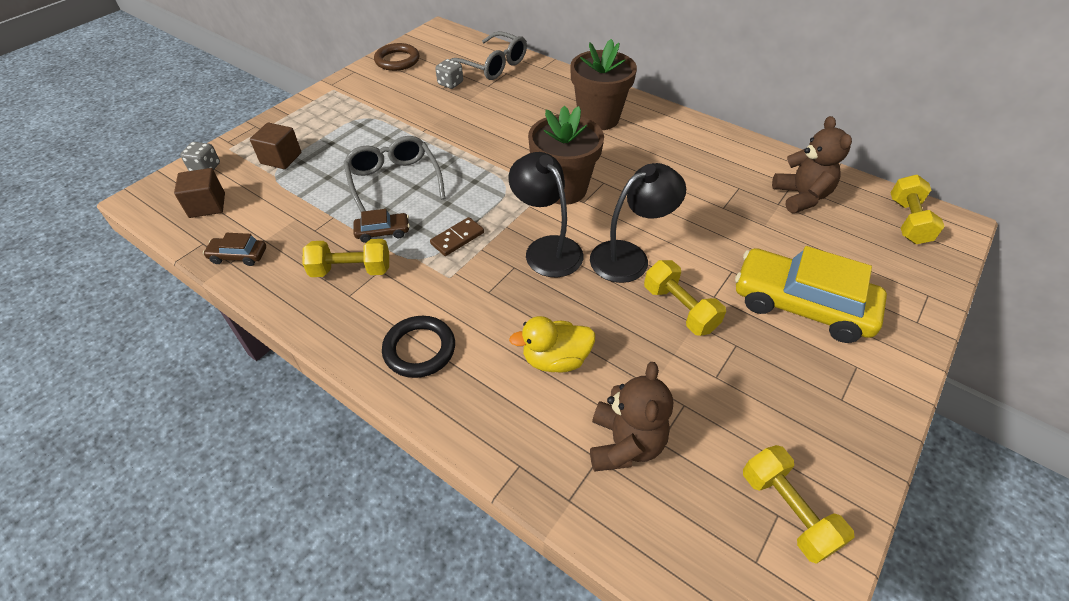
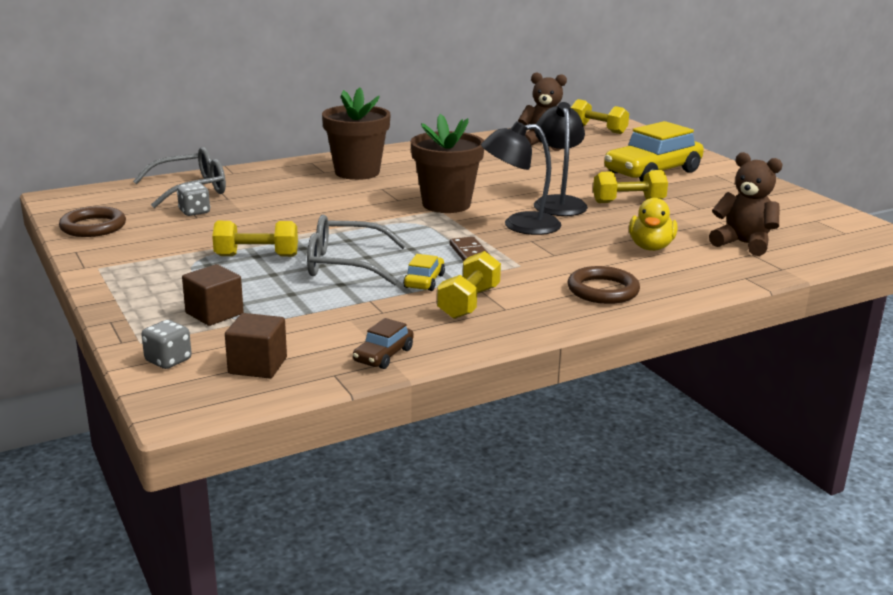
camera: 65 degrees left, 25 degrees down
brown car [354,209,410,243] -> yellow car [403,254,445,291]
black ring [382,316,455,378] -> brown ring [567,266,640,304]
yellow dumbbell [743,445,855,564] -> yellow dumbbell moved to [212,221,298,257]

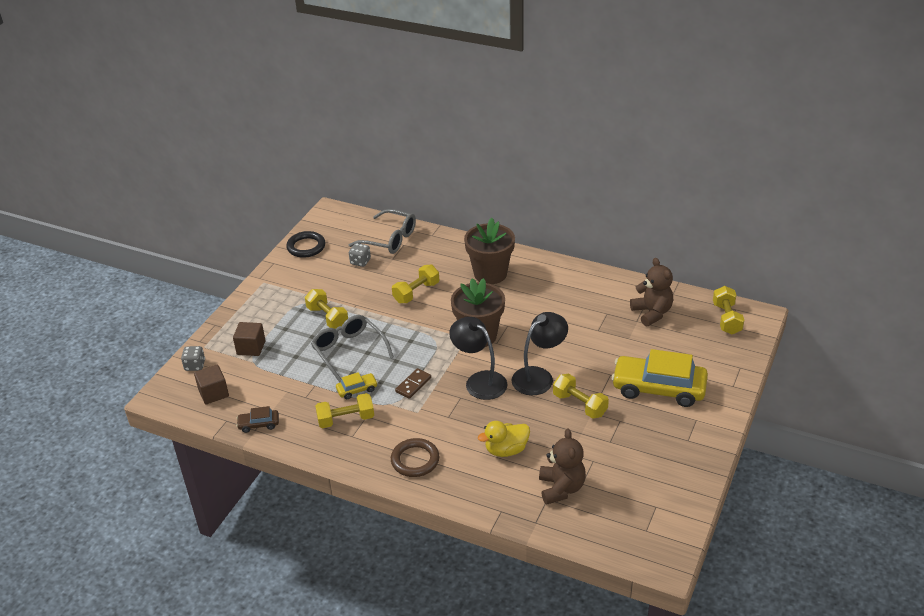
camera: 55 degrees right, 15 degrees up
brown ring [59,206,126,237] -> black ring [286,231,325,258]
none -> yellow dumbbell [392,265,439,303]

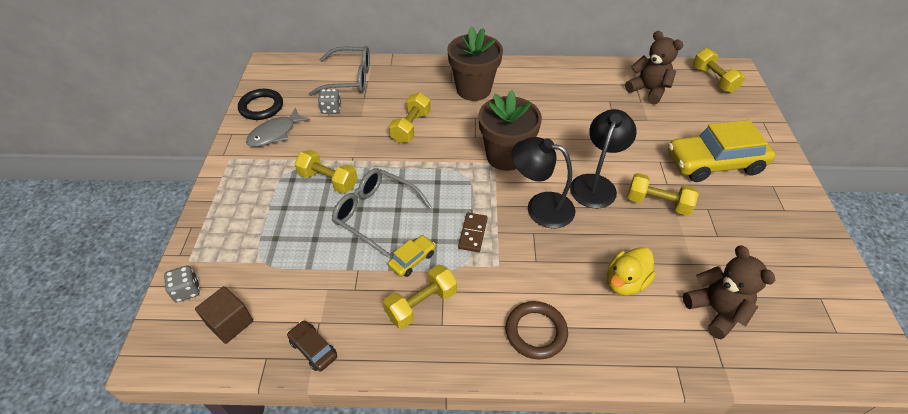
camera: 25 degrees left, 10 degrees up
brown cube [233,322,266,356] -> none
brown car [236,406,279,433] -> brown car turned 75 degrees clockwise [287,320,337,371]
none -> grey fish [246,108,310,147]

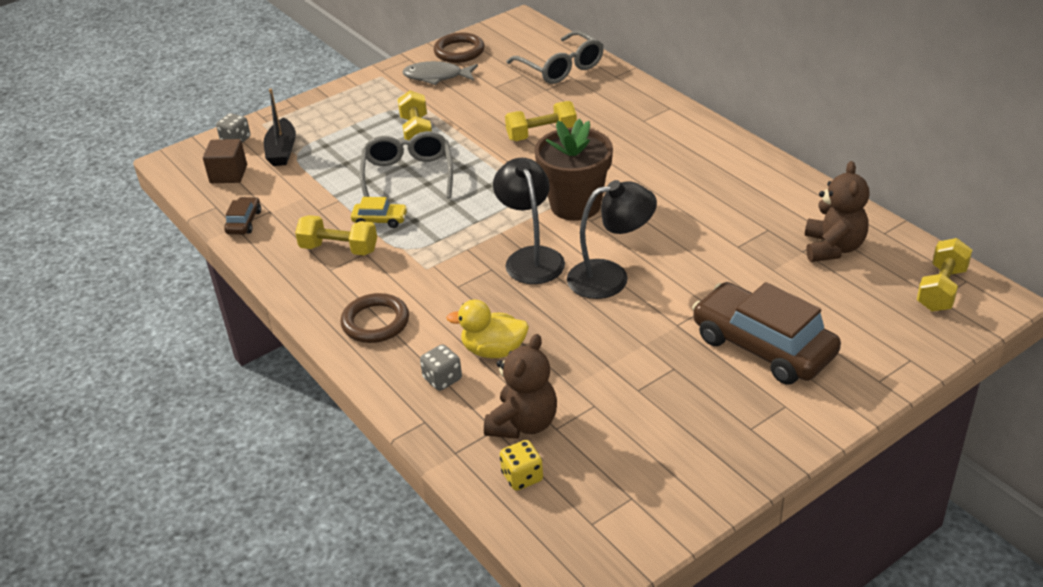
camera: 55 degrees right, 10 degrees down
black ring [238,89,283,120] -> brown ring [434,32,484,63]
grey dice [318,89,341,114] -> grey dice moved to [420,344,462,391]
brown flower pot [447,26,503,101] -> none
brown domino [458,213,488,252] -> none
yellow dumbbell [628,173,699,216] -> none
yellow car [668,120,775,182] -> brown car [692,282,841,385]
none -> black boat [264,89,296,166]
none -> yellow dice [500,440,543,491]

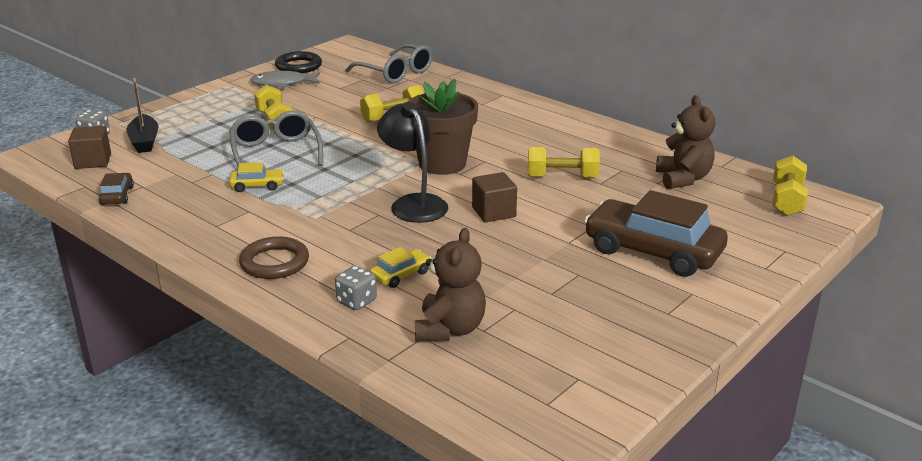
camera: 15 degrees left, 10 degrees down
yellow dumbbell [295,215,377,255] -> yellow dumbbell moved to [528,147,600,178]
brown ring [434,32,484,63] -> black ring [275,51,322,73]
yellow duck [446,300,529,358] -> yellow car [370,247,431,288]
yellow dice [500,440,543,491] -> none
black lamp [567,180,657,299] -> brown cube [472,172,517,222]

